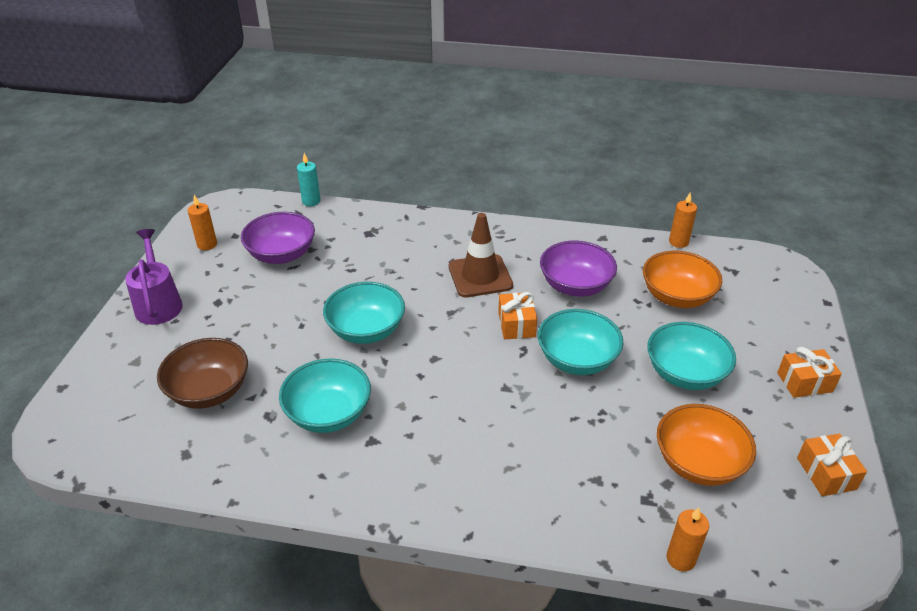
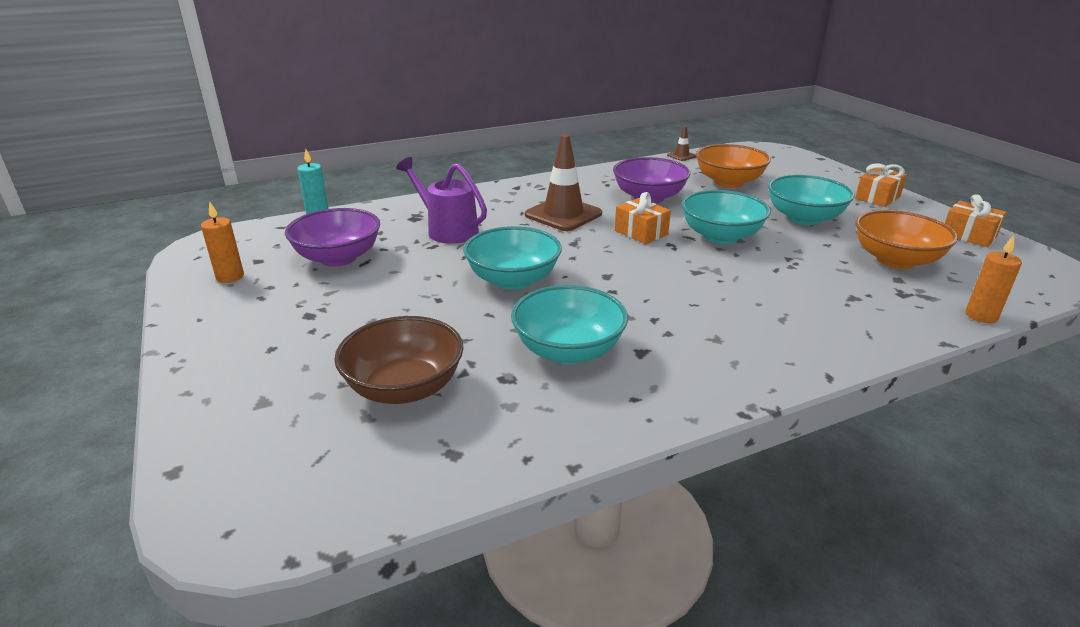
camera: 35 degrees left, 10 degrees down
purple watering can [125,229,183,325] -> purple watering can moved to [396,157,487,244]
orange candle [669,193,697,248] -> brown traffic cone [667,126,696,161]

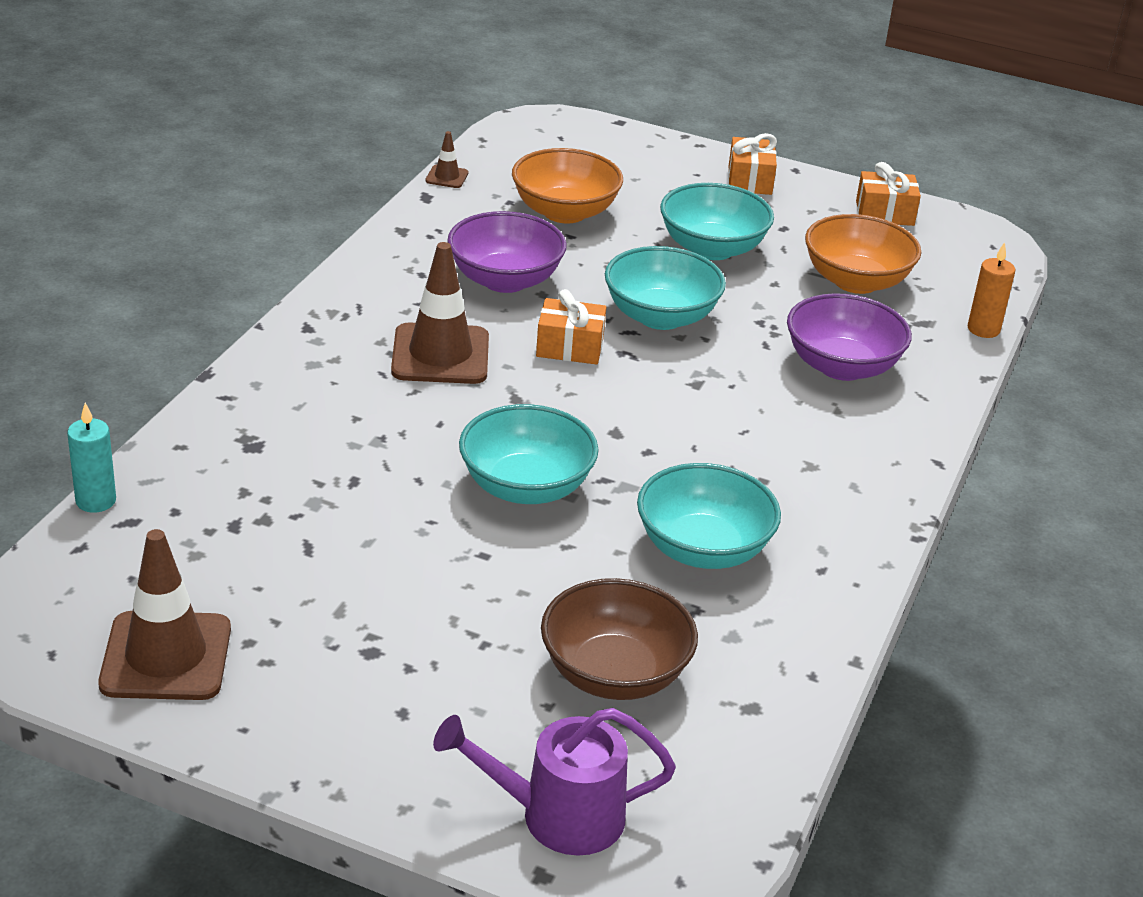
camera: 45 degrees left, 5 degrees up
orange candle [201,202,244,283] -> brown traffic cone [98,529,231,700]
purple bowl [285,208,380,267] -> purple bowl moved to [787,293,912,381]
purple watering can [396,157,487,244] -> purple watering can moved to [433,708,676,855]

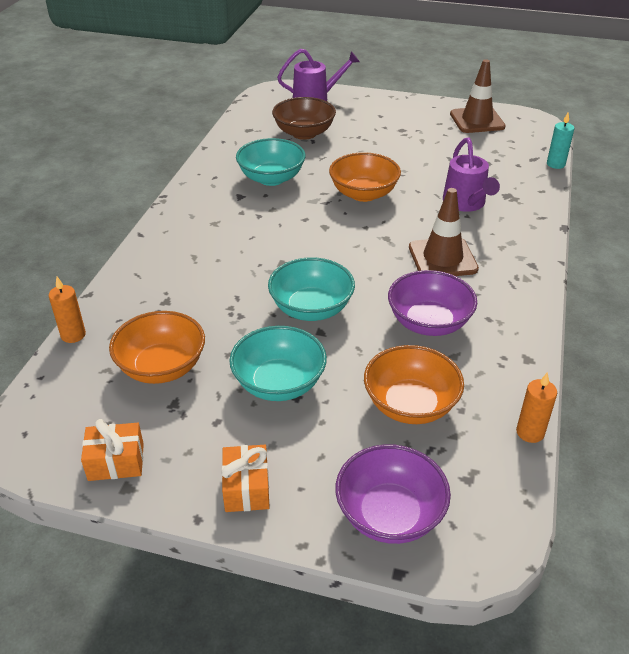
camera: 175 degrees right, 5 degrees up
brown traffic cone [425,131,468,188] -> orange candle [516,372,557,443]
turquoise bowl [459,404,599,504] -> orange bowl [329,152,401,202]
orange gift [536,289,606,365] -> none
purple bowl [787,293,912,381] -> purple bowl moved to [335,444,451,544]
none -> purple watering can [443,137,500,212]

